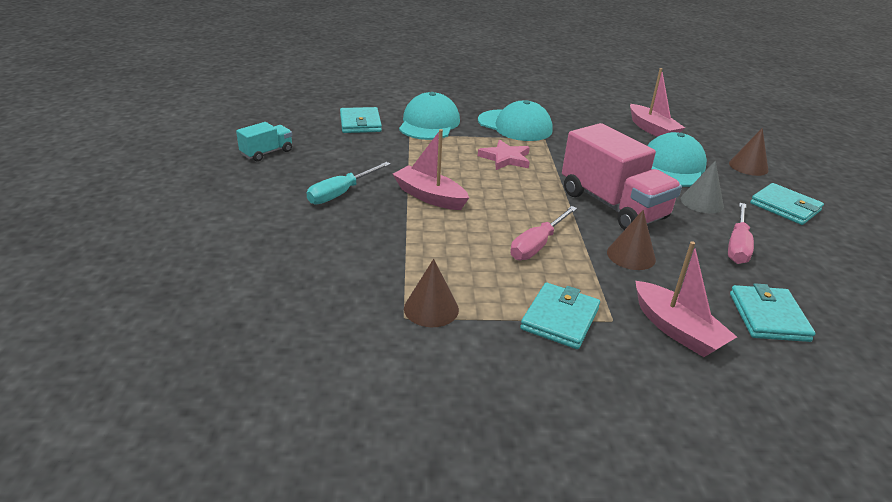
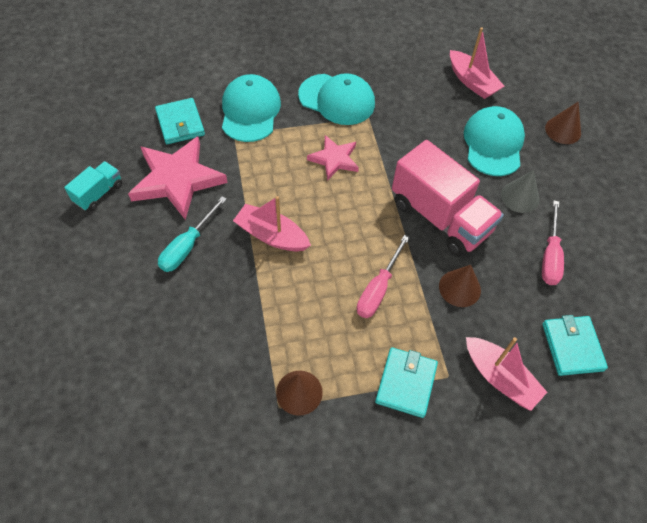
camera: 10 degrees left, 25 degrees up
turquoise wallet [750,183,824,225] -> none
none -> pink star [128,136,227,220]

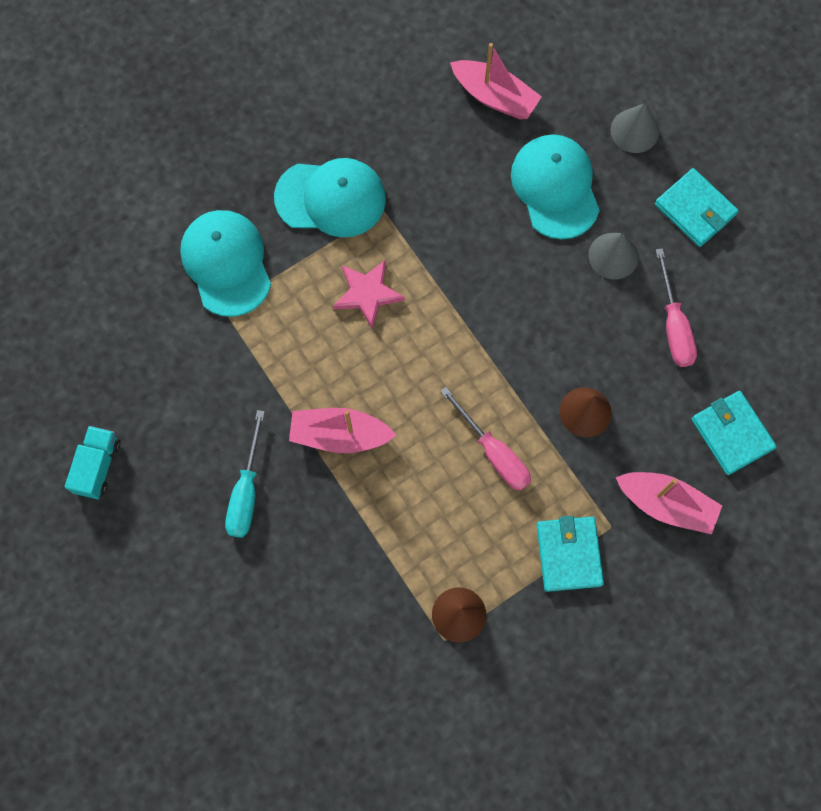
camera: 20 degrees left, 15 degrees up
pink star [128,136,227,220] -> none
turquoise wallet [155,98,205,144] -> turquoise wallet moved to [655,168,739,247]
pink screwdriver [357,235,410,318] -> pink screwdriver turned 45 degrees counterclockwise [440,387,531,491]
pink truck [392,140,504,256] -> none
brown cone [545,102,581,144] -> grey cone [610,103,659,153]

